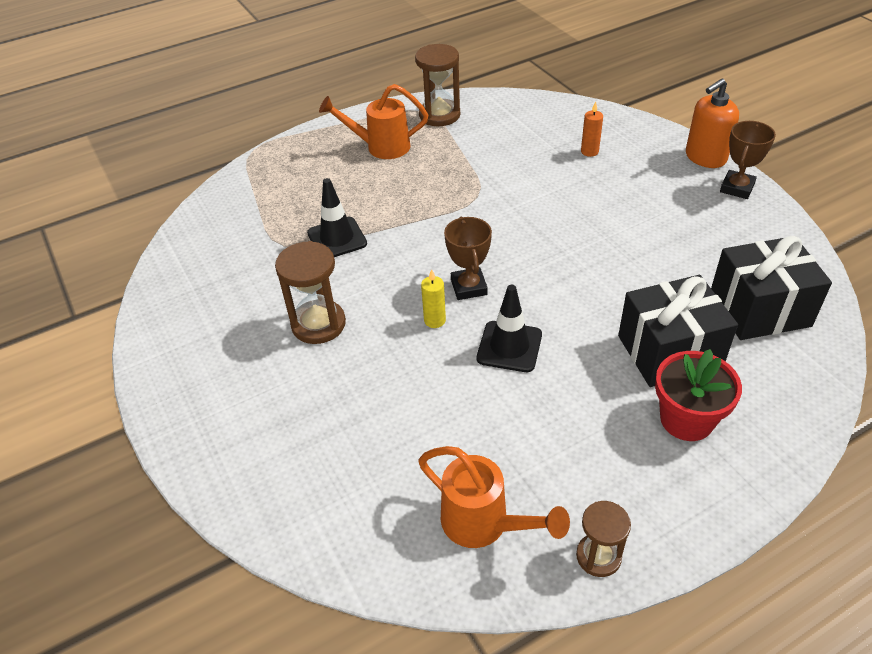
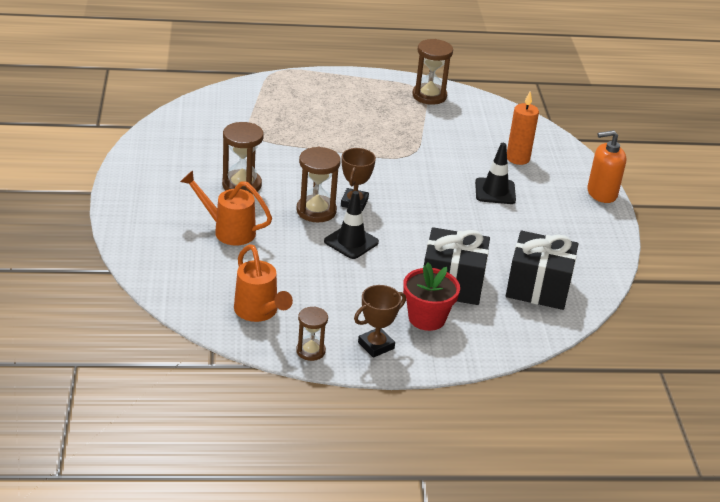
camera: 20 degrees right, 10 degrees down
black traffic cone [307,178,367,257] -> black traffic cone moved to [475,143,516,204]
orange watering can [319,84,428,159] -> orange watering can moved to [180,170,272,246]
yellow candle [421,269,446,328] -> brown hourglass [296,147,341,222]
orange candle [581,101,603,157] -> orange candle [507,91,539,165], size x1.64
brown trophy [720,121,776,199] -> brown trophy moved to [354,285,406,358]

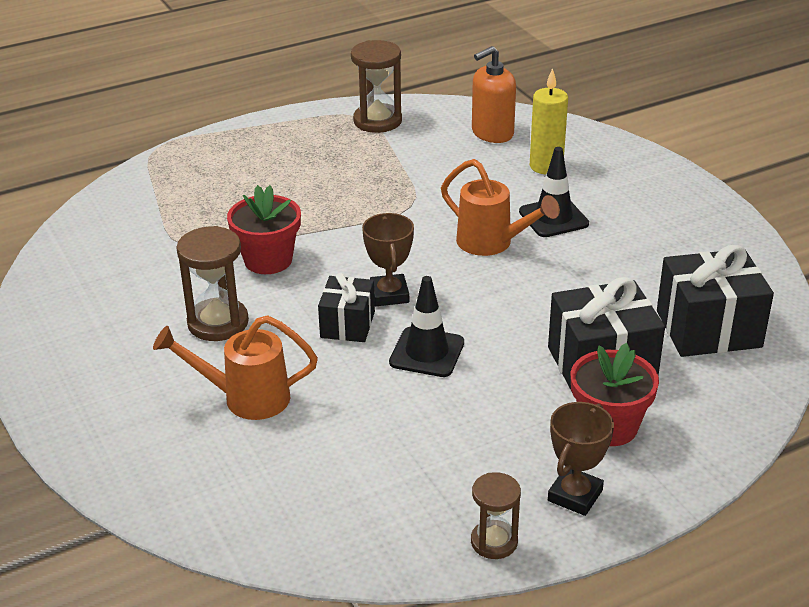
camera: 20 degrees left, 0 degrees up
orange watering can [234,244,293,322] -> orange watering can moved to [441,159,560,256]
brown hourglass [296,147,341,222] -> black gift [318,273,375,342]
orange candle [507,91,539,165] -> yellow candle [530,68,568,174]
orange soap dispenser [587,130,626,203] -> orange soap dispenser moved to [472,46,516,143]
none -> red flower pot [227,185,301,274]

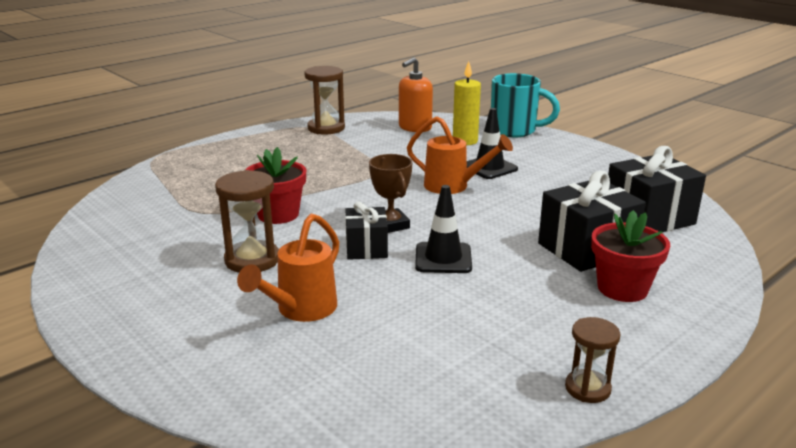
camera: 15 degrees left, 10 degrees down
orange watering can [153,315,318,420] -> orange watering can turned 45 degrees counterclockwise [237,214,339,322]
brown trophy [548,402,614,516] -> none
none -> turquoise mug [491,73,560,137]

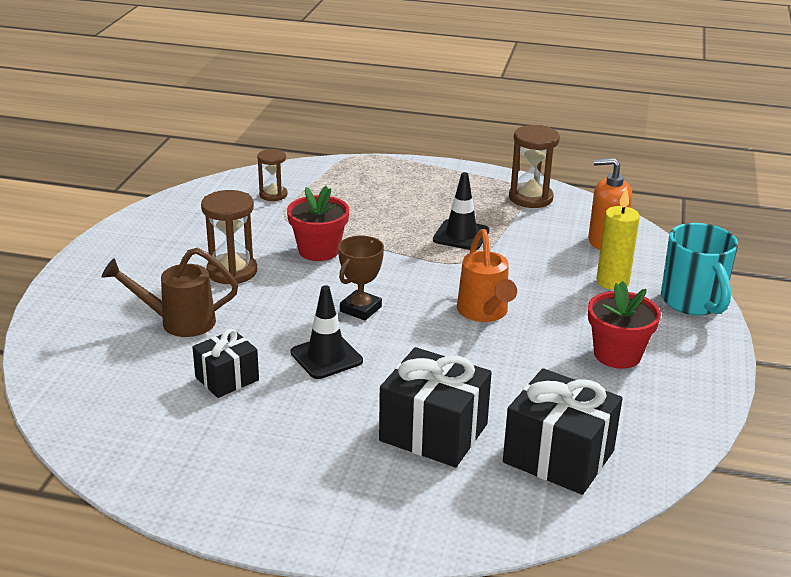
camera: 55 degrees right, 5 degrees up
orange watering can [237,214,339,322] -> brown watering can [102,248,238,337]
black gift [345,202,388,260] -> black gift moved to [192,329,259,398]
black traffic cone [467,108,518,179] -> black traffic cone moved to [433,172,489,250]
brown hourglass [565,317,621,403] -> brown hourglass moved to [257,149,288,201]
red flower pot [591,210,670,302] -> red flower pot moved to [588,281,661,369]

